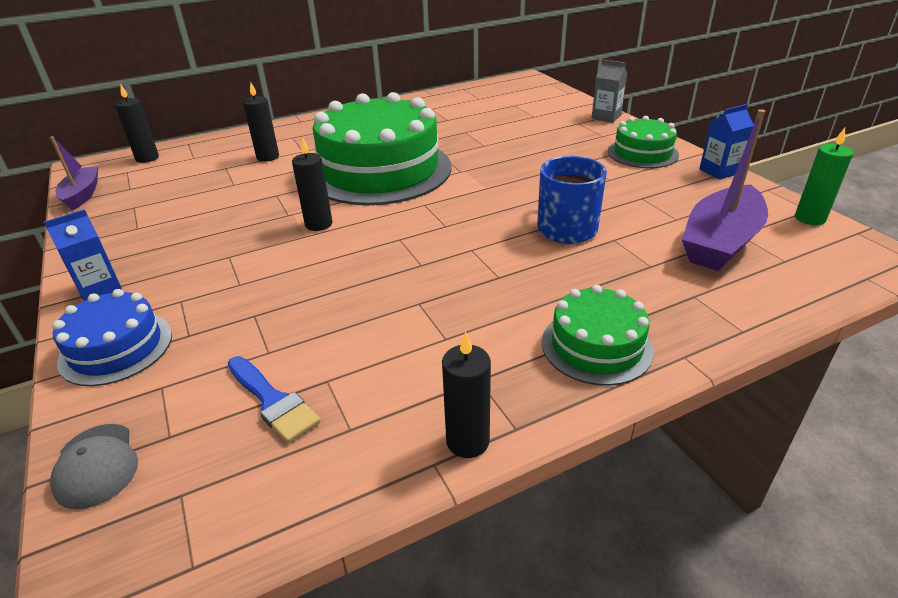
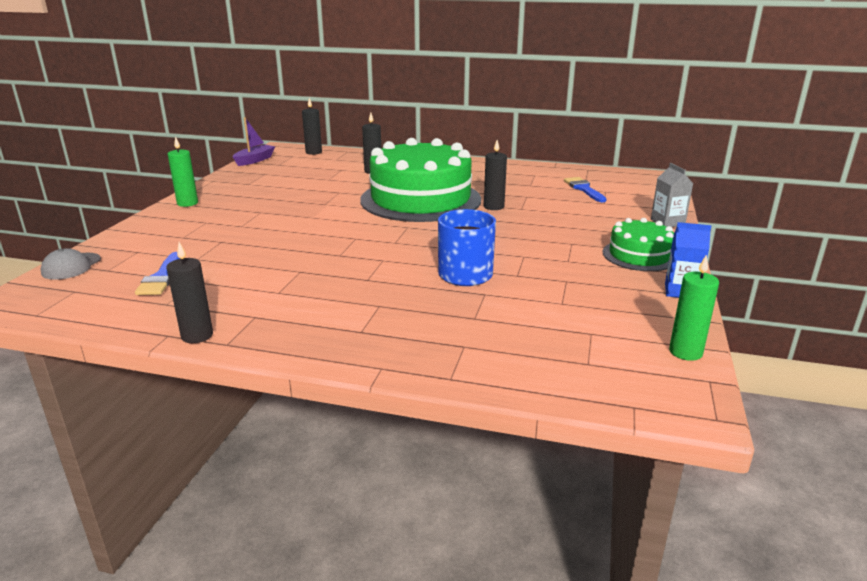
camera: 40 degrees right, 10 degrees down
blue carton [44,209,122,301] -> green candle [168,136,198,207]
blue cake [52,289,172,386] -> none
black candle [292,137,332,231] -> black candle moved to [484,140,507,210]
green cake [542,285,654,386] -> none
purple boat [682,109,768,271] -> none
none -> blue brush [564,177,606,202]

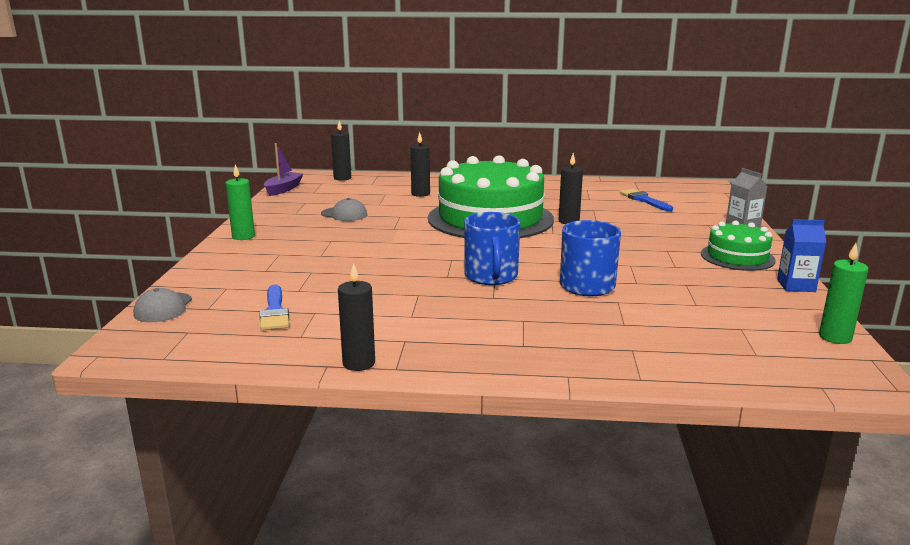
camera: 10 degrees left, 5 degrees down
none -> grey cap [321,198,367,221]
none -> blue mug [464,212,520,285]

